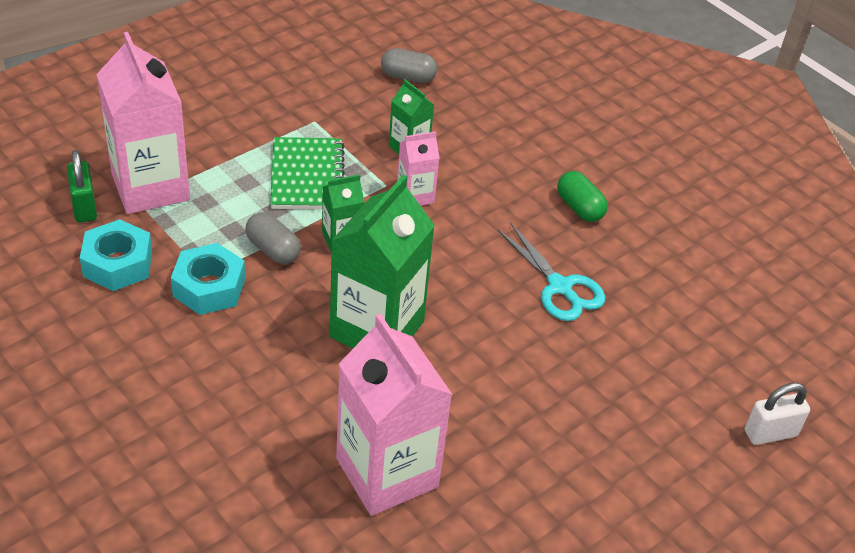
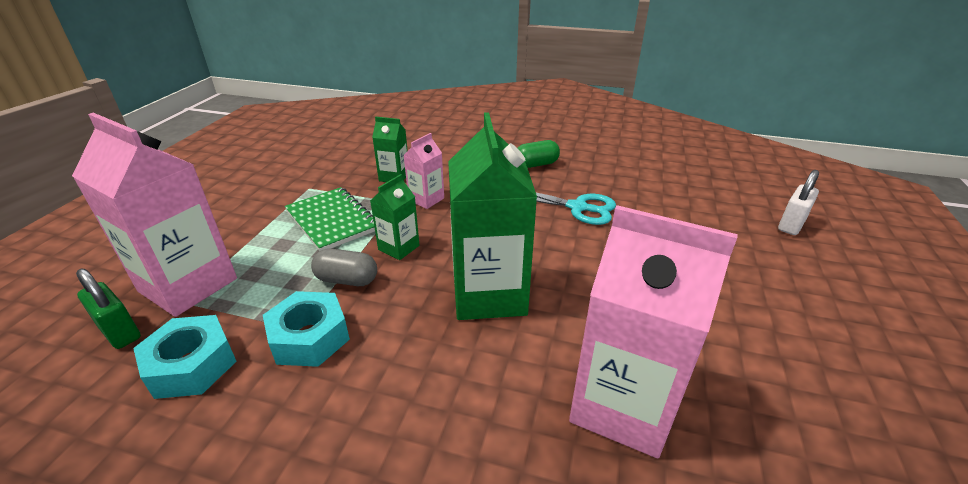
camera: 30 degrees left, 10 degrees down
grey capsule [381,48,438,83] -> none
green capsule [557,171,608,222] -> green capsule turned 45 degrees counterclockwise [518,140,560,168]

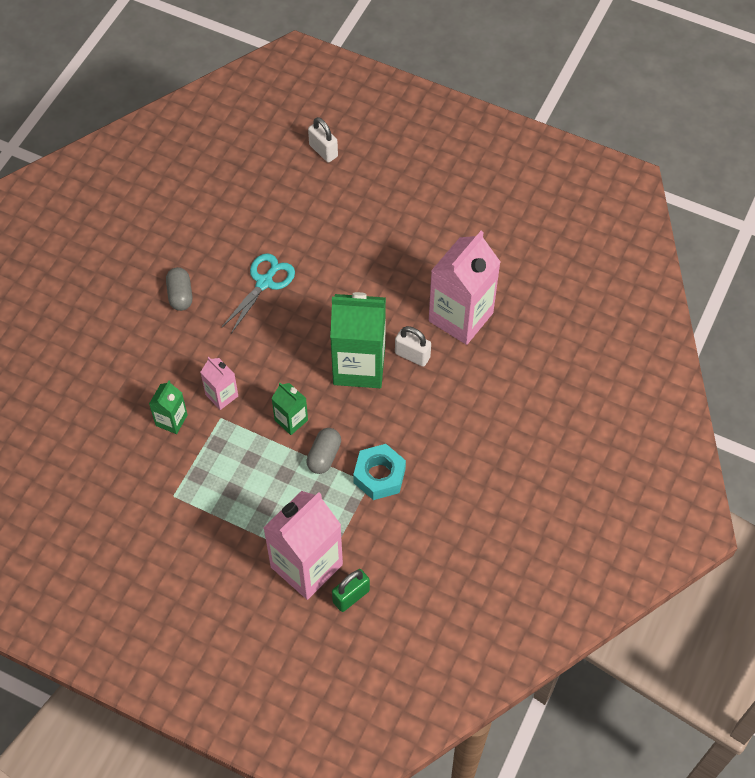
camera: 80 degrees left, 25 degrees up
turquoise nut [133,315,237,399] -> none
green notebook [285,187,375,251] -> none
green capsule [518,140,560,168] -> grey capsule [166,267,192,311]
none -> white padlock [395,326,431,367]

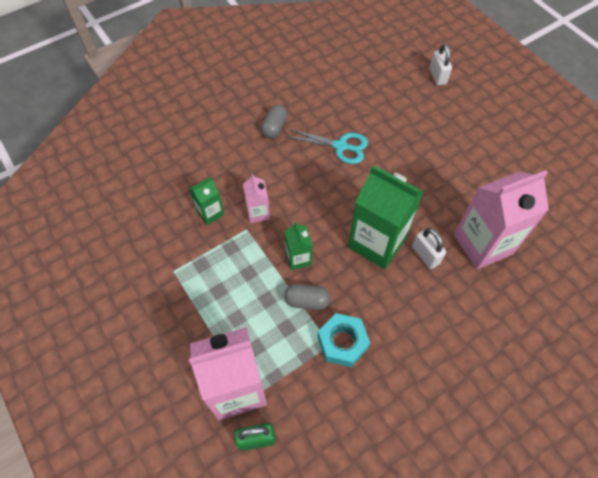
camera: 30 degrees right, 0 degrees up
turquoise scissors [221,253,295,333] -> turquoise scissors turned 45 degrees clockwise [286,128,368,164]
grey capsule [306,428,341,474] -> grey capsule turned 45 degrees clockwise [284,284,331,310]

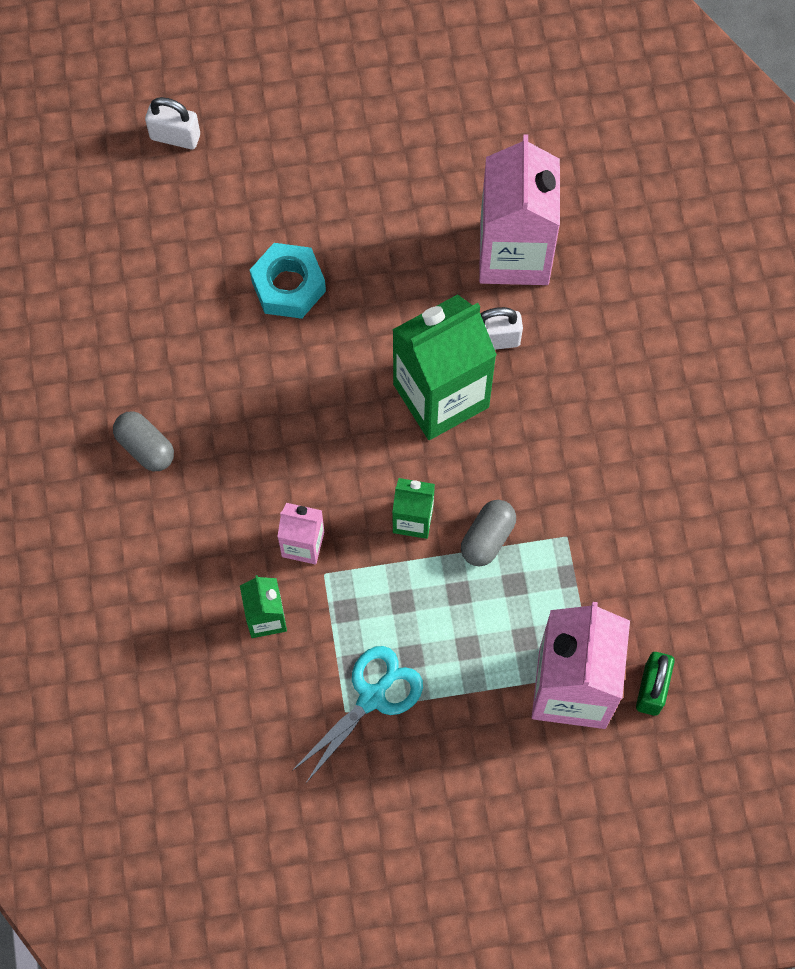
camera: 65 degrees left, 10 degrees up
turquoise scissors [286,128,368,164] -> turquoise scissors moved to [292,646,423,783]
turquoise nut [318,313,370,367] -> turquoise nut moved to [250,243,326,319]

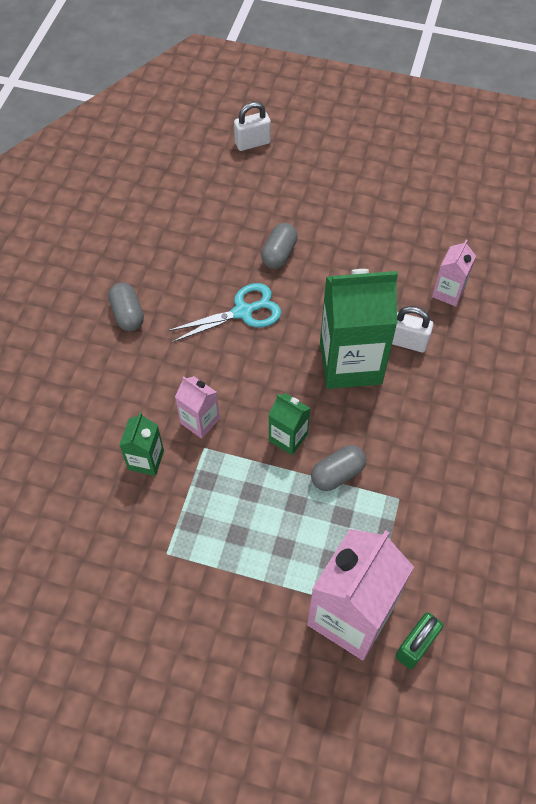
camera: 25 degrees right, 10 degrees down
white padlock [145,97,200,149] -> white padlock turned 60 degrees counterclockwise [234,102,271,151]
turquoise nut [250,243,326,319] -> grey capsule [261,223,298,269]
turquoise scissors [292,646,423,783] -> turquoise scissors moved to [167,283,281,342]
pink carton [479,134,560,285] -> pink carton [432,240,476,306], size x0.49

